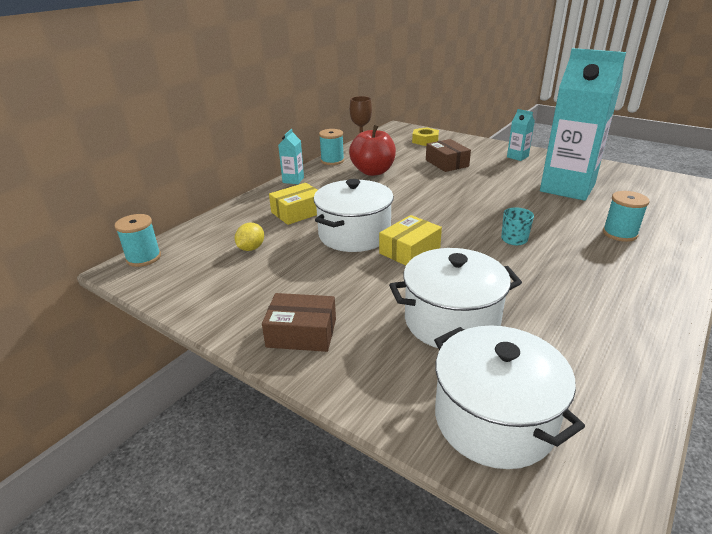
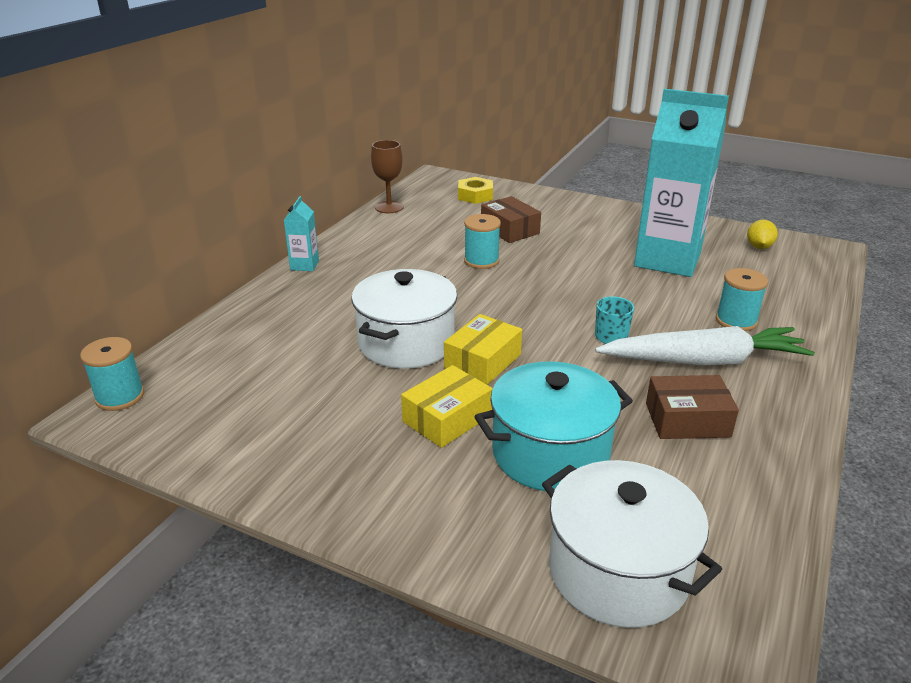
camera: 10 degrees left, 0 degrees up
yellow lemon [235,223,264,251] -> yellow lemon moved to [747,220,778,249]
brown box [262,293,336,352] -> brown box moved to [646,375,739,439]
yellow box [269,183,317,225] -> yellow box moved to [401,365,493,448]
turquoise spool [319,129,344,165] -> turquoise spool moved to [464,214,501,269]
red apple [349,125,396,176] -> none
white pot [389,248,522,348] -> turquoise pot [474,361,633,491]
turquoise carton [507,109,535,161] -> none
none -> white carrot [595,326,815,365]

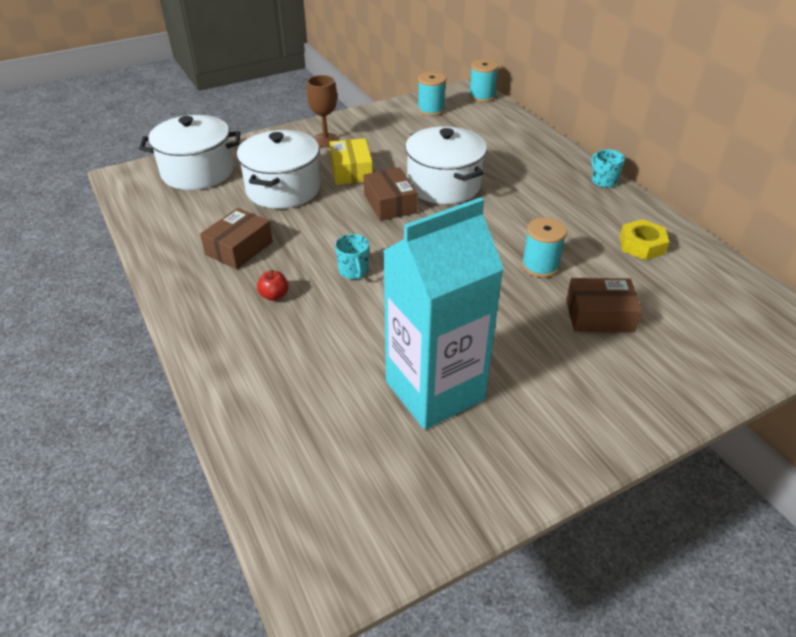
camera: 125 degrees right, 10 degrees up
turquoise carton [284,196,319,271] -> turquoise mug [591,149,625,188]
brown goblet [371,140,404,213] -> brown goblet moved to [307,75,339,147]
yellow box [444,314,522,385] -> brown box [363,168,418,221]
yellow nut [458,177,493,204] -> yellow nut moved to [619,219,669,260]
turquoise pot [474,361,633,491] -> white pot [237,130,320,209]
white carrot [595,326,815,365] -> red apple [257,270,289,301]
turquoise spool [716,268,768,331] -> turquoise spool moved to [417,72,446,116]
yellow lemon [747,220,778,249] -> none

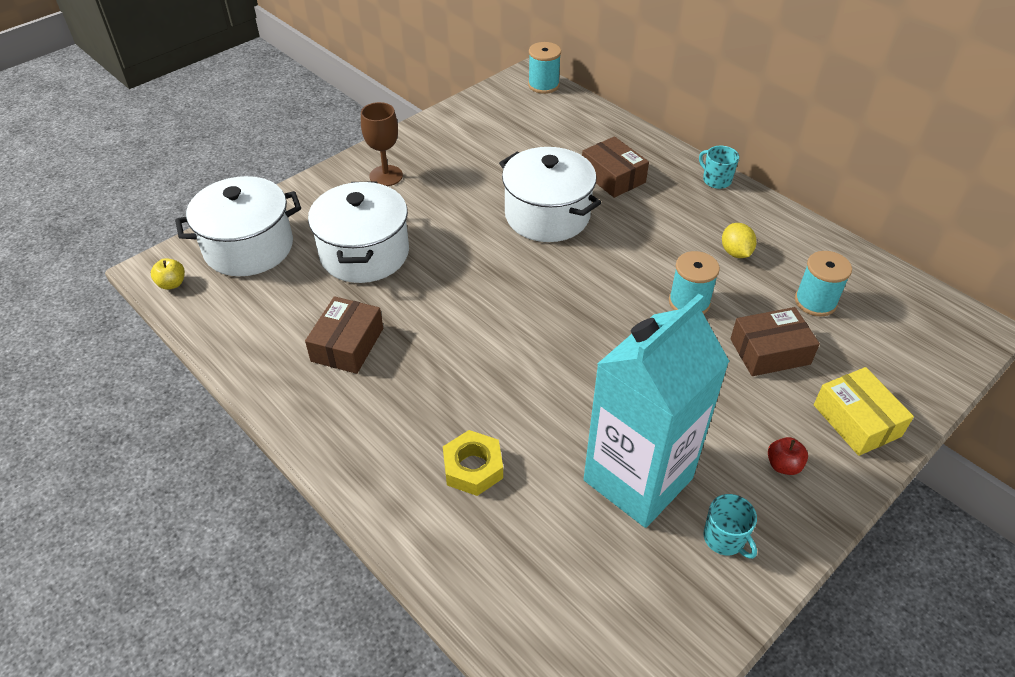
camera: 15 degrees left, 5 degrees up
red apple [257,270,289,301] -> red apple moved to [768,437,808,475]
yellow box [330,138,373,185] -> yellow box moved to [814,367,914,456]
turquoise mug [335,234,369,279] -> turquoise mug moved to [703,494,757,559]
brown box [363,168,418,221] -> brown box moved to [582,136,649,198]
turquoise spool [417,72,446,116] -> turquoise spool moved to [795,251,852,317]
yellow nut [619,219,669,260] -> yellow nut moved to [443,430,503,496]
none -> yellow apple [151,258,185,290]
none -> yellow lemon [722,223,757,258]

